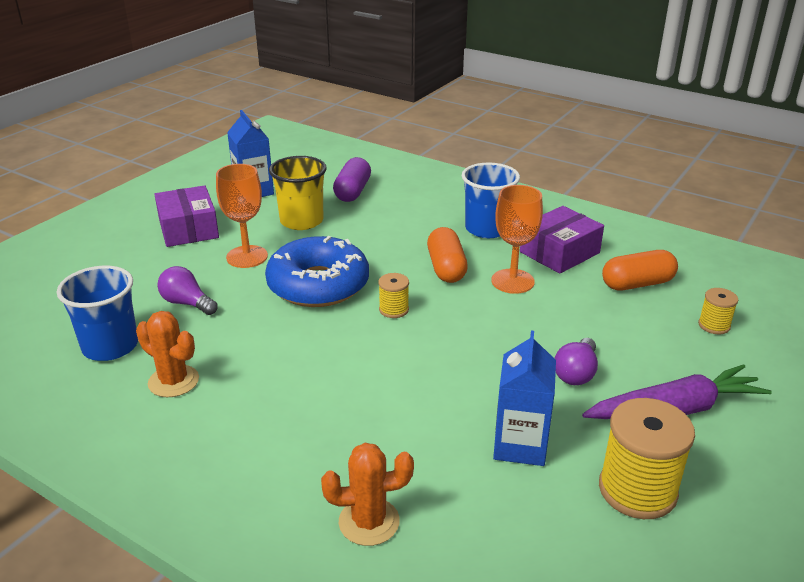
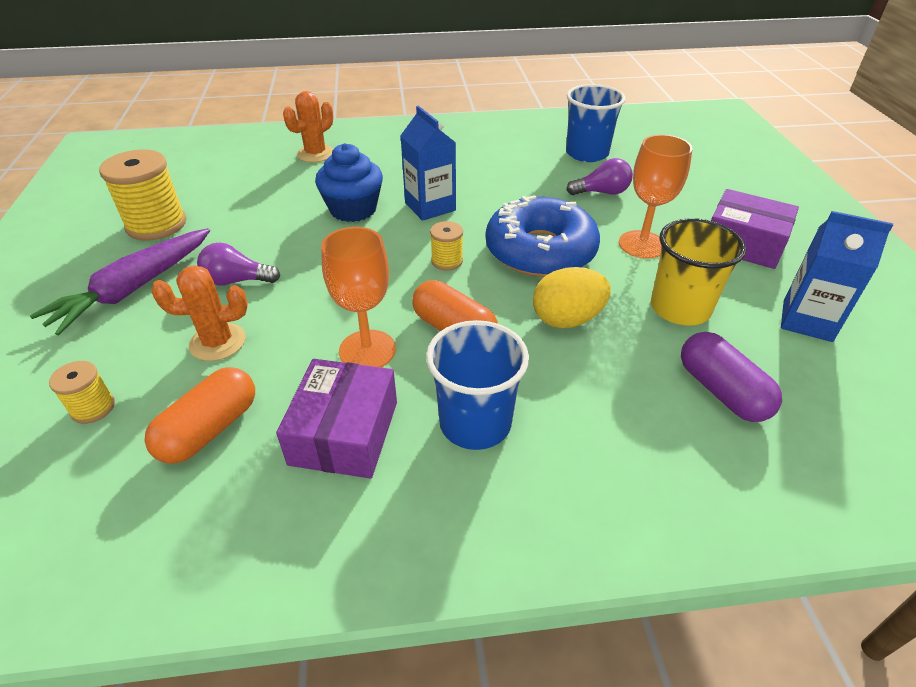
camera: 140 degrees right, 10 degrees up
orange cactus [136,311,199,397] -> orange cactus moved to [151,265,248,361]
blue carton [493,330,556,466] -> blue carton moved to [400,106,456,221]
purple light bulb [554,338,598,385] -> purple light bulb turned 75 degrees counterclockwise [197,243,280,286]
none -> blue cupcake [315,143,383,222]
none -> yellow egg [533,267,611,328]

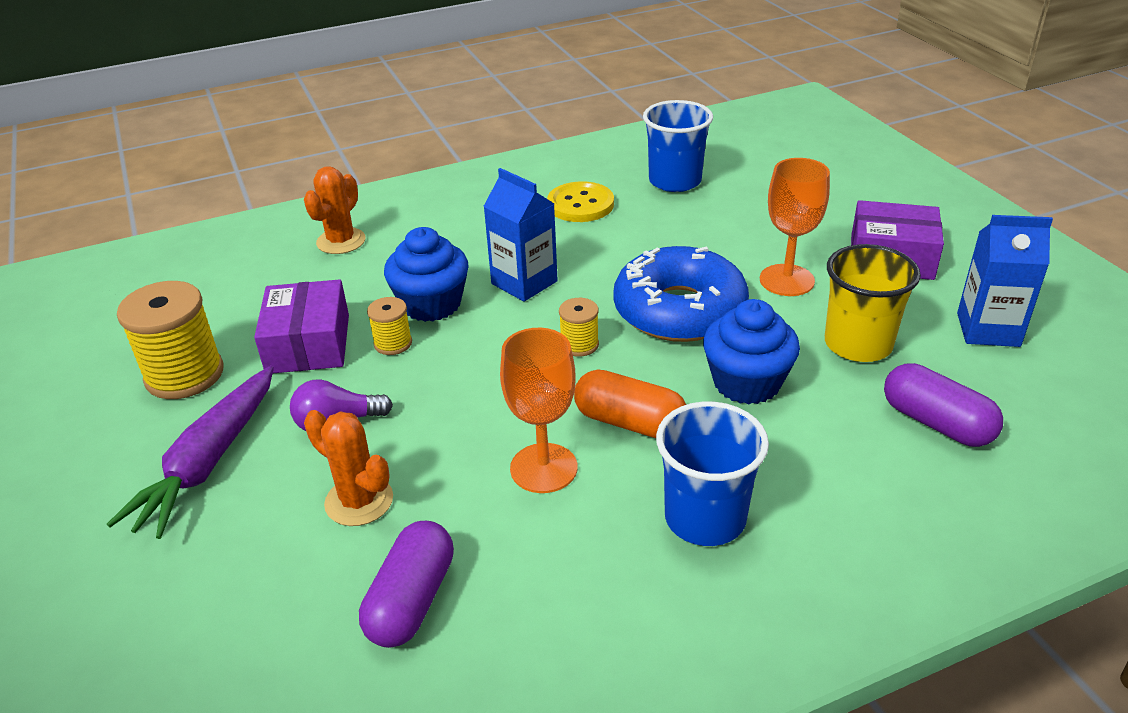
camera: 15 degrees left, 5 degrees down
yellow spool [49,361,115,424] -> yellow spool moved to [367,297,412,355]
orange capsule [145,367,255,464] -> purple capsule [359,521,454,648]
orange cactus [151,265,248,361] -> orange cactus turned 60 degrees clockwise [304,410,393,526]
purple box [276,359,397,478] -> purple box moved to [254,279,349,373]
yellow egg [533,267,611,328] -> blue cupcake [703,299,800,404]
purple light bulb [566,158,633,195] -> none
none -> yellow button [547,181,614,222]

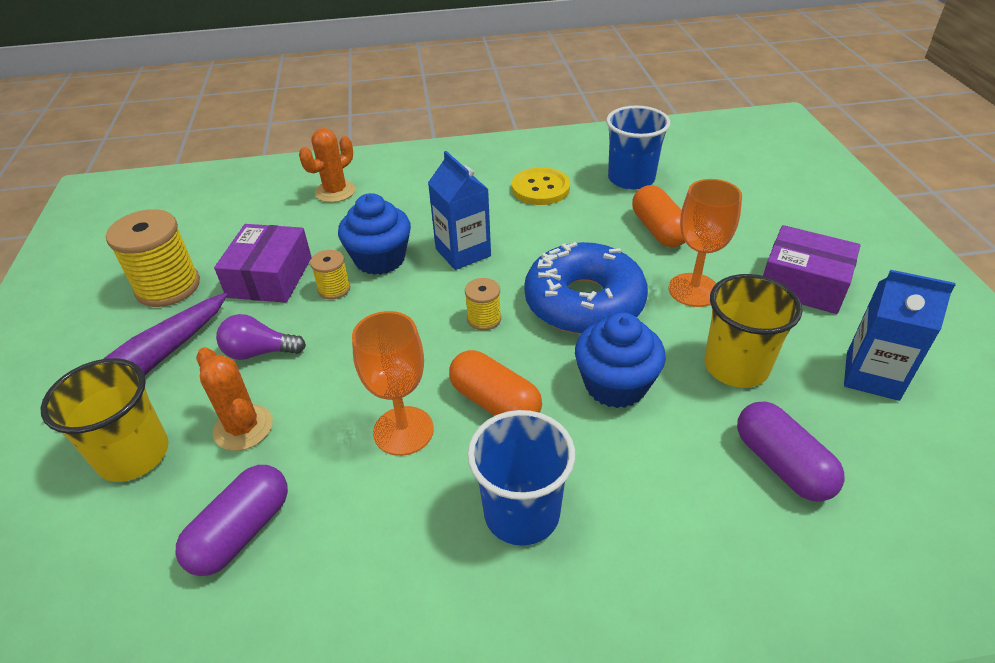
camera: 15 degrees right, 5 degrees up
none -> yellow cup [41,358,169,482]
none -> orange capsule [632,185,685,247]

